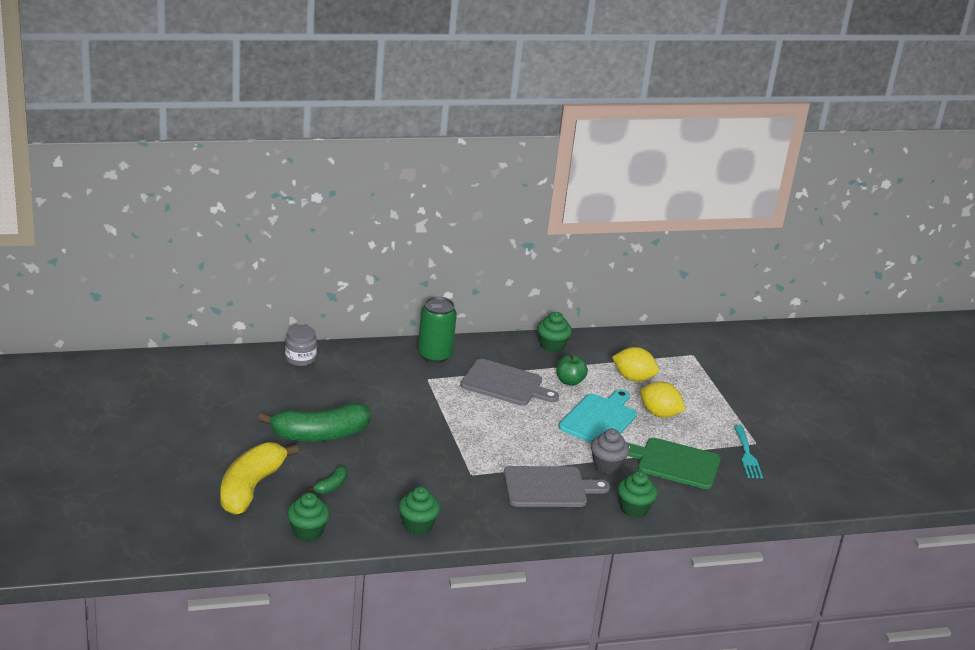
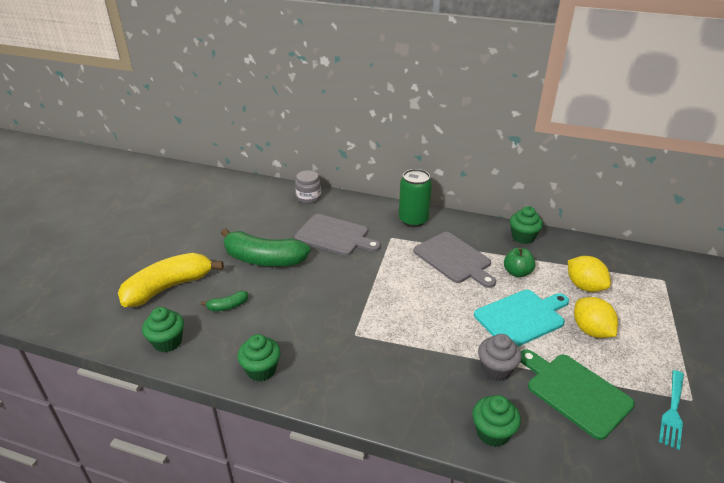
camera: 35 degrees right, 5 degrees up
grey cutting board [503,466,610,507] -> grey cutting board moved to [295,214,381,256]

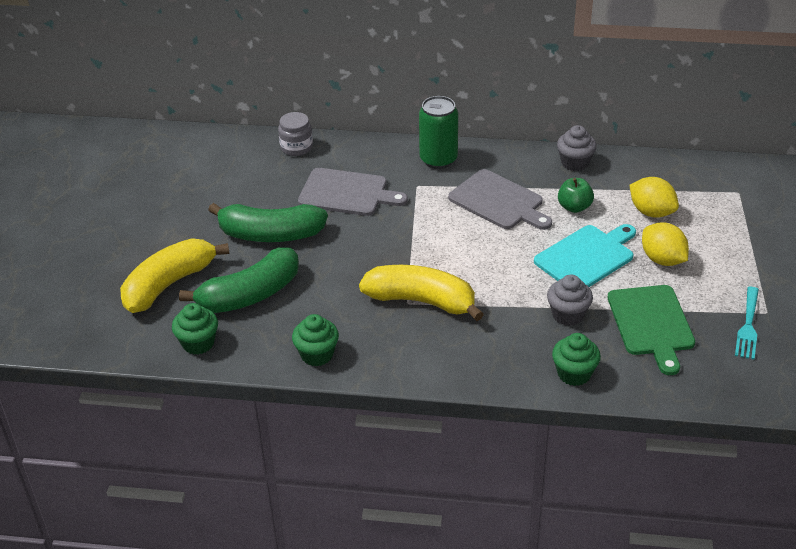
camera: 10 degrees left, 5 degrees up
green banana [201,291,248,311] -> green banana [179,248,299,313], size x2.31
green cupcake [510,206,543,244] -> grey cupcake [557,125,597,171]
green cutting board [521,350,635,440] -> green cutting board turned 135 degrees counterclockwise [608,285,695,375]
none -> yellow banana [359,265,484,321]

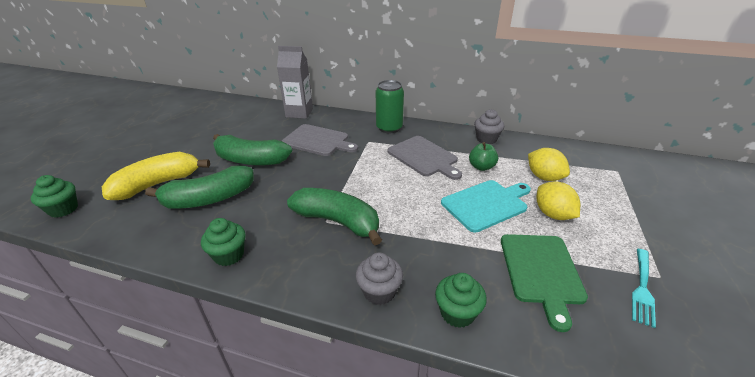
camera: 10 degrees right, 5 degrees down
green cupcake [172,303,218,354] -> green cupcake moved to [31,175,78,217]
grey jar [278,112,313,156] -> grey carton [277,46,313,119]
yellow banana [359,265,484,321] -> green banana [287,188,382,245]
grey cupcake [547,275,593,326] -> grey cupcake moved to [356,252,403,305]

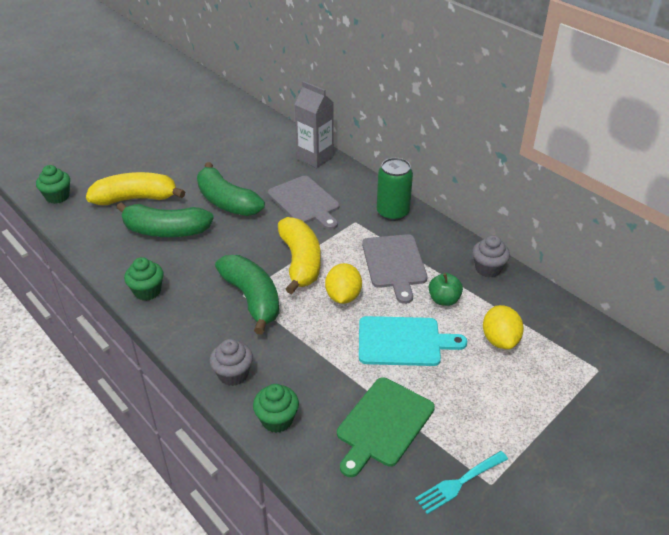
camera: 30 degrees right, 5 degrees up
yellow lemon [537,181,580,220] -> yellow lemon moved to [325,263,362,304]
none -> yellow banana [278,217,321,294]

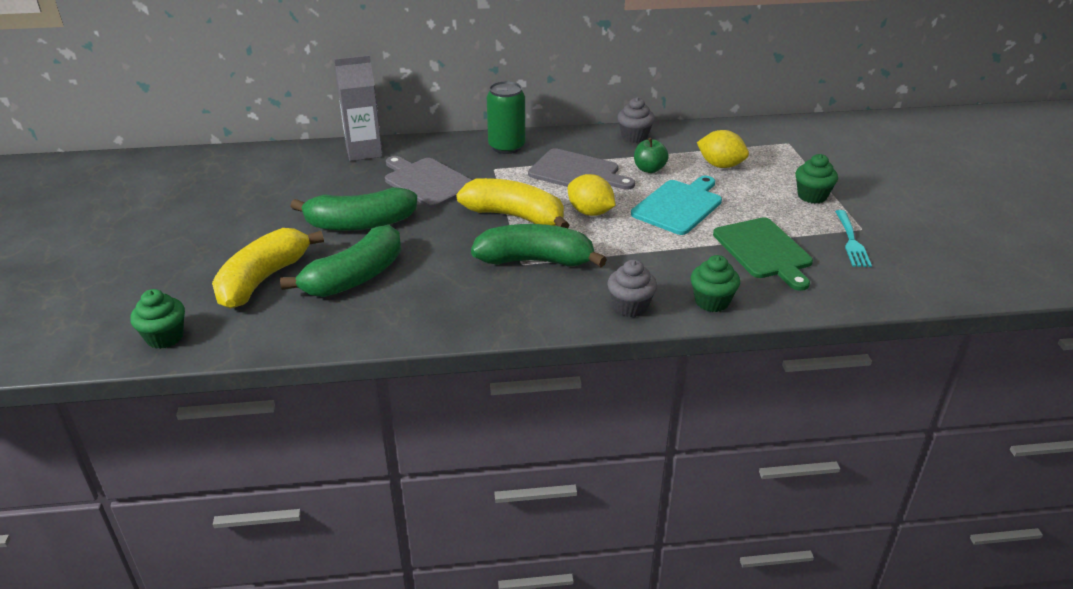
camera: 55 degrees left, 5 degrees down
green cupcake [124,257,164,301] -> green cupcake moved to [795,154,838,204]
grey cutting board [268,176,340,230] -> grey cutting board turned 135 degrees counterclockwise [385,156,472,208]

